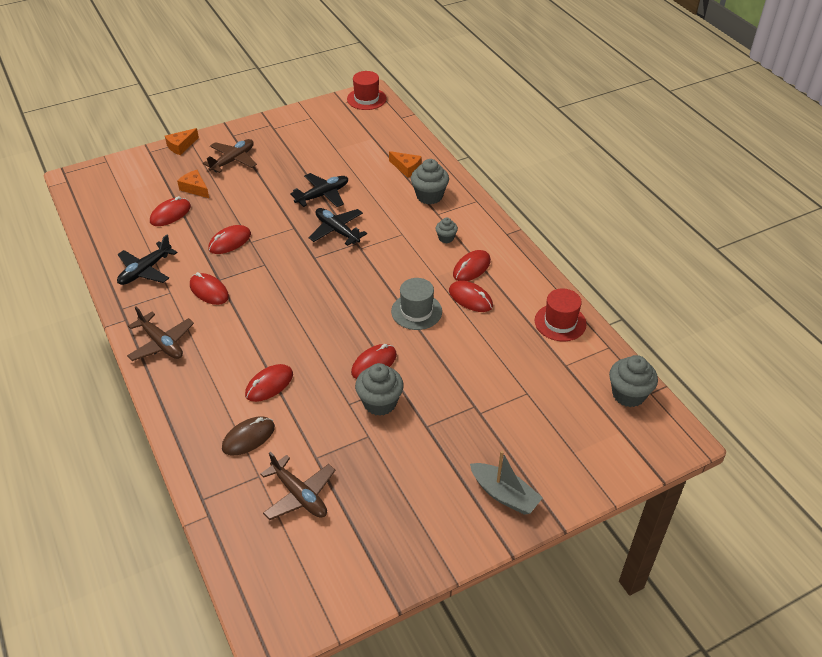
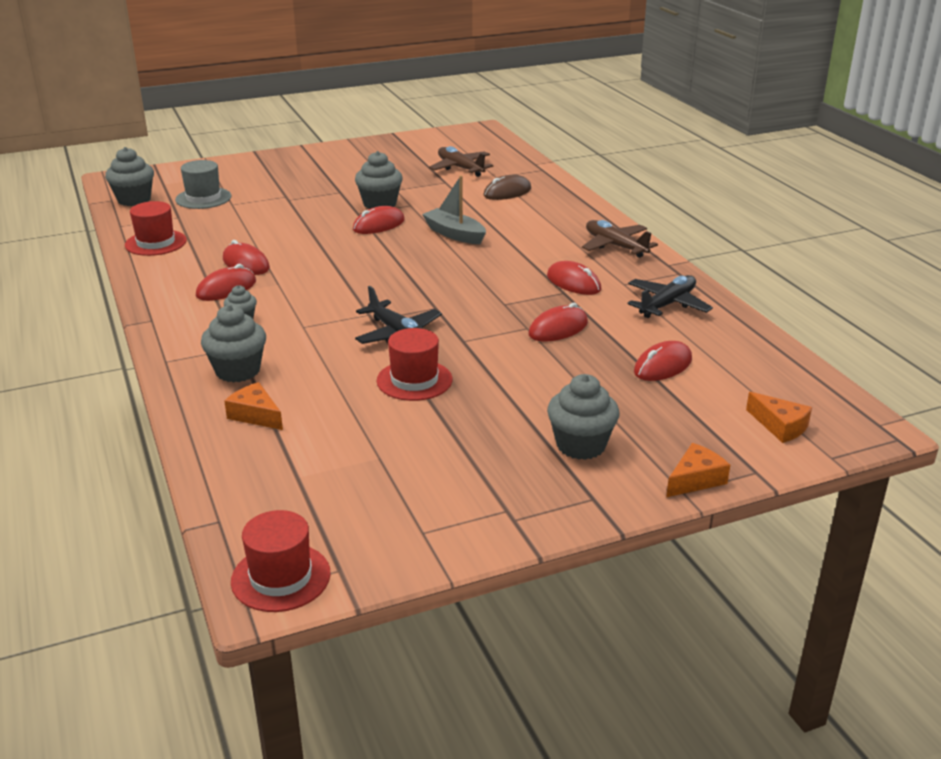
camera: 175 degrees left, 15 degrees down
orange cheese [177,170,209,198] -> orange cheese moved to [746,392,812,443]
brown plane [203,139,257,173] -> grey cupcake [547,374,620,460]
red mouse [245,364,293,402] -> none
black plane [290,173,348,207] -> red hat [377,328,453,401]
grey hat [391,278,442,330] -> grey hat moved to [175,160,232,209]
grey boat [470,451,543,515] -> grey boat moved to [422,176,486,244]

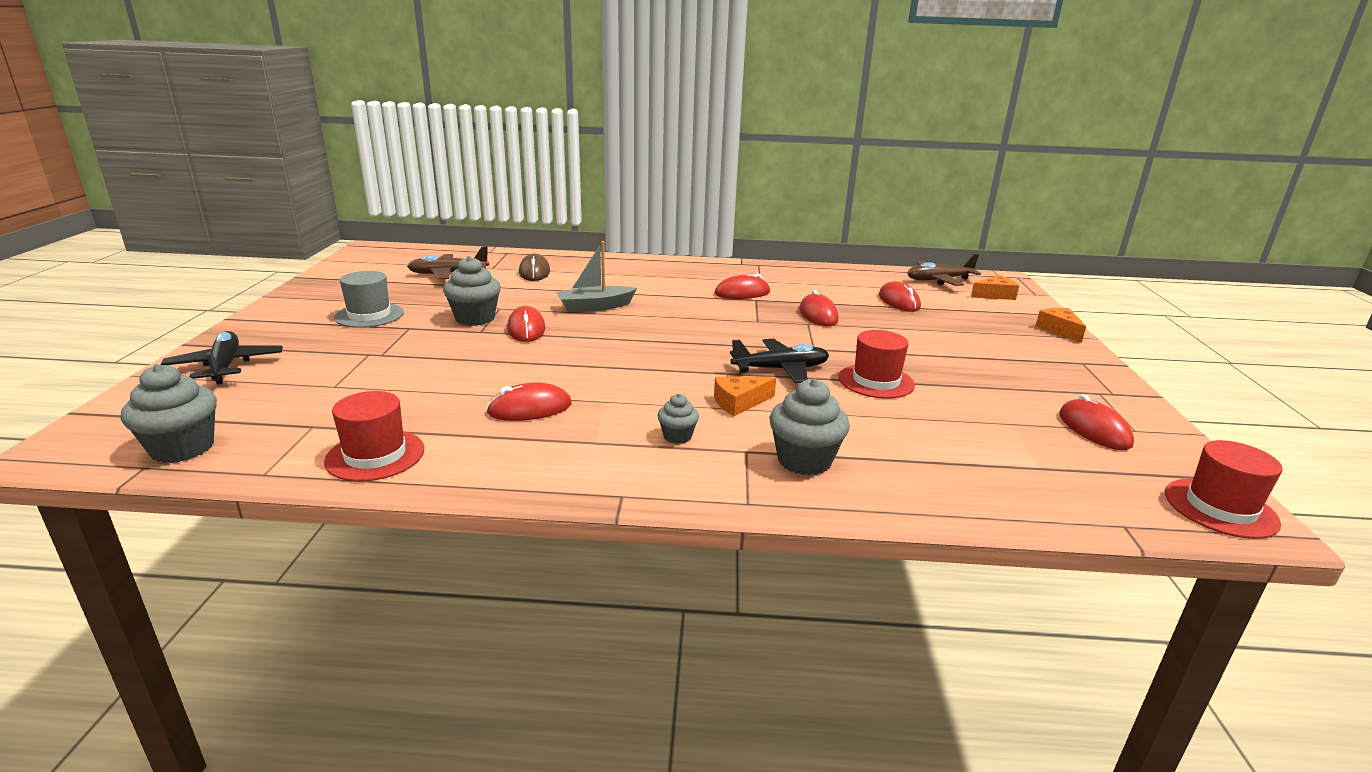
camera: 65 degrees left, 5 degrees down
grey hat [175,160,232,209] -> grey hat moved to [334,271,404,328]
red mouse [196,264,256,301] -> red mouse moved to [1059,394,1134,450]
orange cheese [224,382,283,430] -> orange cheese moved to [714,377,776,416]
grey cupcake [547,374,620,460] -> none
brown plane [582,220,658,258] -> brown plane moved to [907,254,981,286]
black plane [628,275,713,318] -> black plane moved to [160,331,283,385]

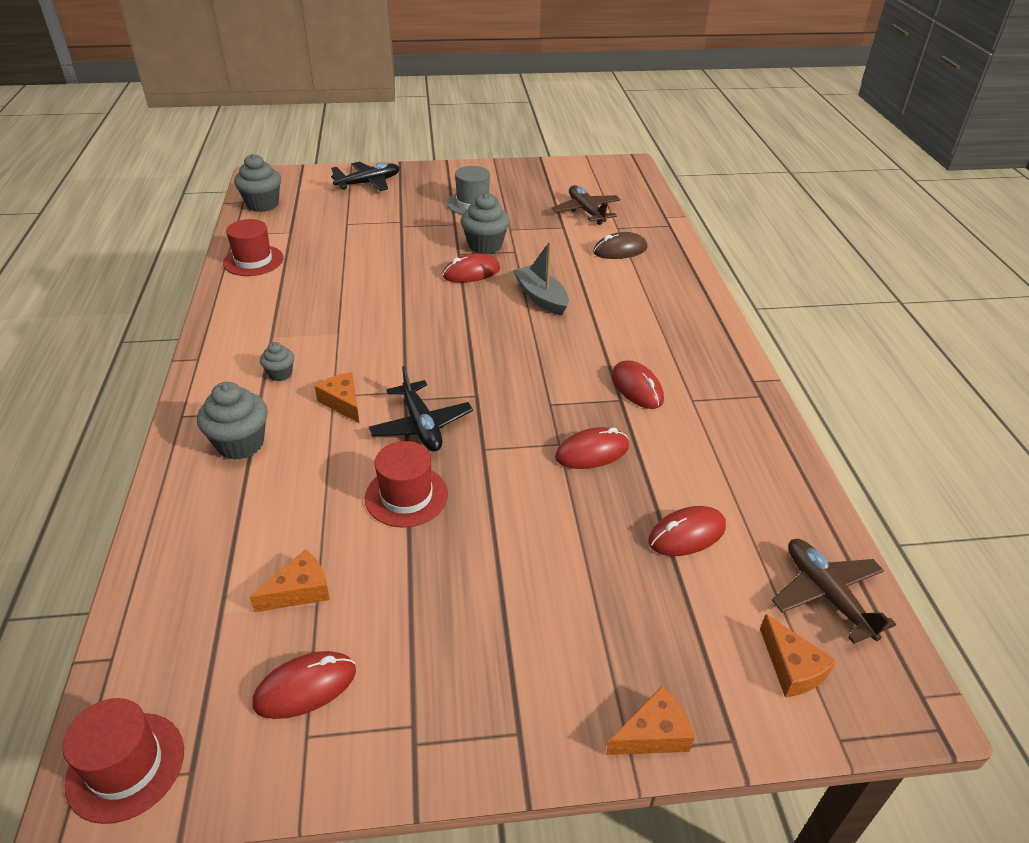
camera: 80 degrees right, 15 degrees up
red mouse [486,383,572,421] -> none
none -> orange cheese [250,549,330,612]

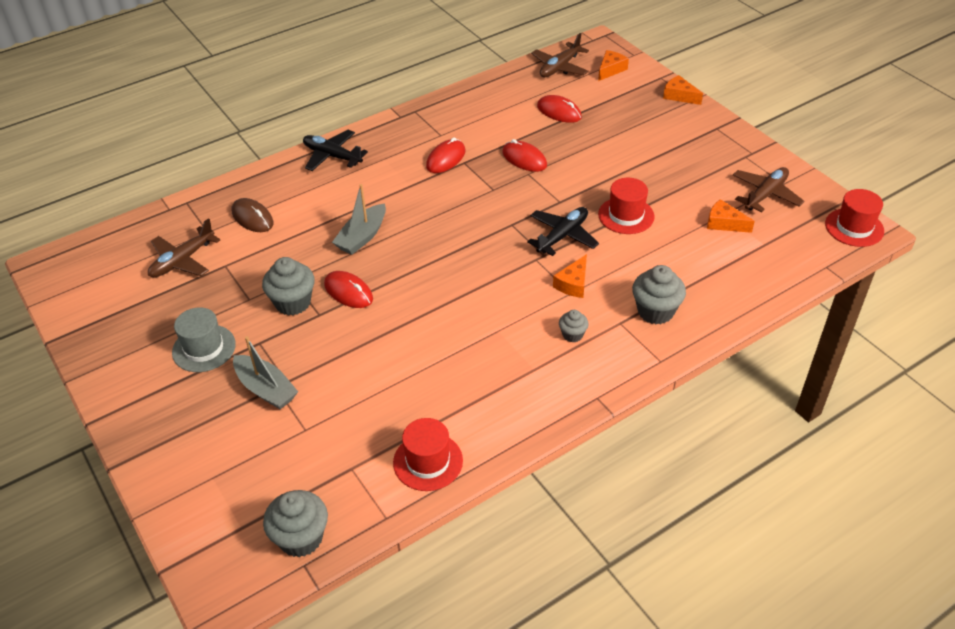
camera: 115 degrees left, 5 degrees up
red mouse [252,651,356,719] -> brown plane [733,167,804,212]
black plane [331,162,400,191] -> black plane moved to [303,130,368,171]
none -> grey boat [233,336,298,409]

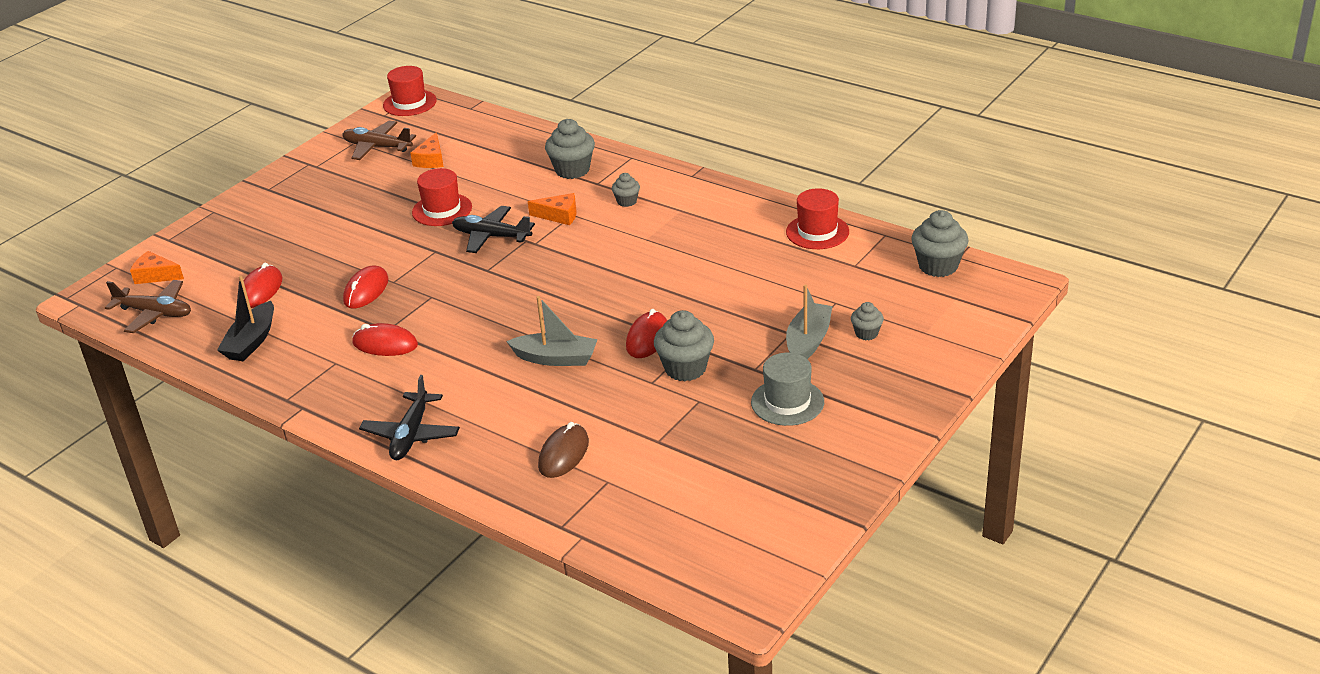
camera: 110 degrees left, 10 degrees down
brown plane [148,218,220,277] -> none
orange cheese [663,75,703,105] -> none
none -> black boat [217,276,274,361]
none -> grey cupcake [851,302,884,340]

